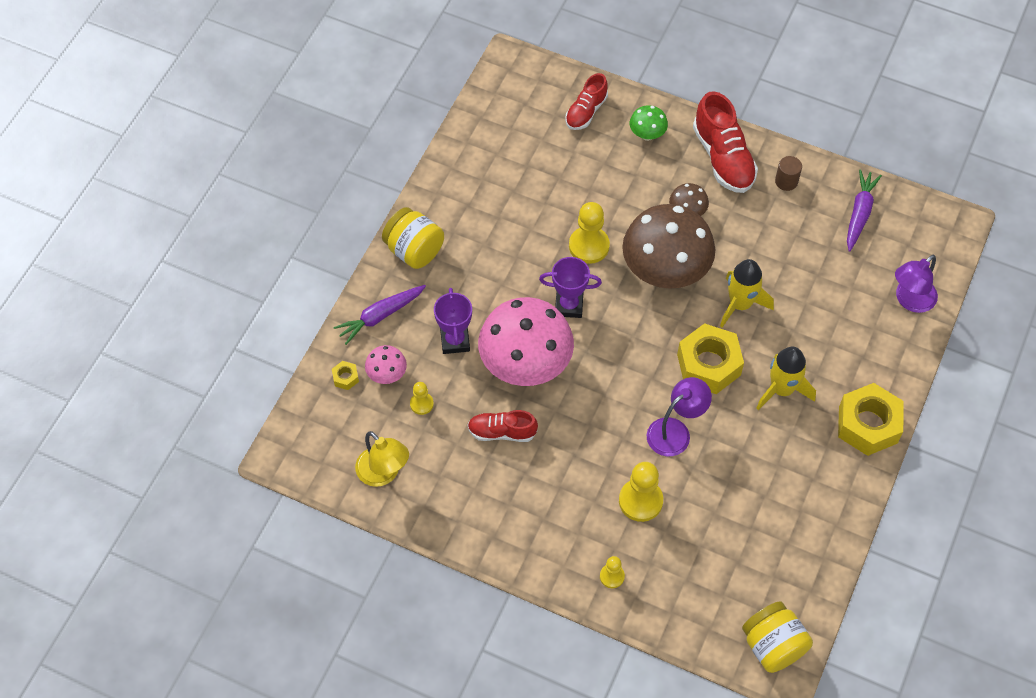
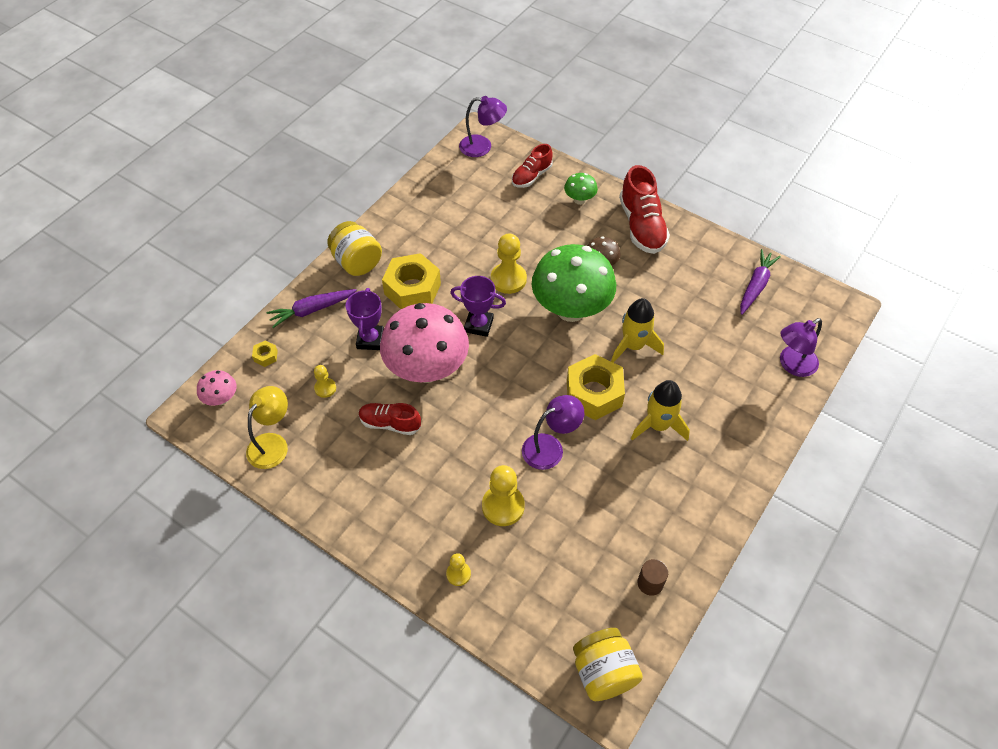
camera: 10 degrees right, 5 degrees down
yellow lamp [355,431,409,487] -> yellow lamp turned 120 degrees counterclockwise [246,386,288,469]
pink mushroom [365,345,407,384] -> pink mushroom moved to [197,370,237,406]
brown mushroom [622,204,715,289] -> green mushroom [532,244,616,322]
brown cylinder [775,156,802,191] -> brown cylinder moved to [637,559,668,596]
yellow nut [838,383,903,456] -> yellow nut moved to [382,253,441,309]
none -> purple lamp [459,96,507,157]

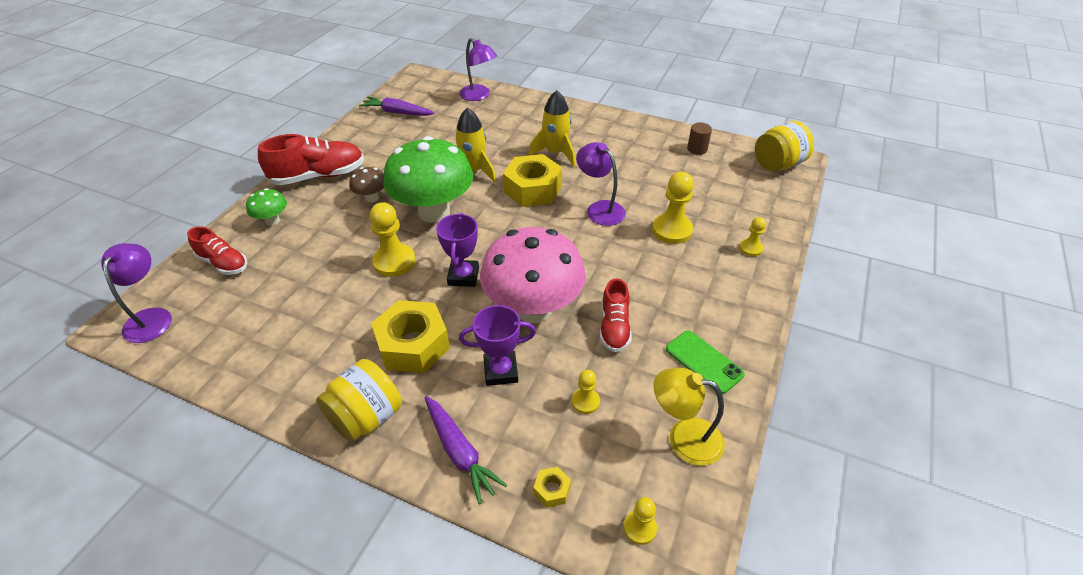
camera: 100 degrees left, 10 degrees down
pink mushroom [197,370,237,406] -> yellow pawn [624,497,657,545]
none -> green phone [666,330,745,394]

